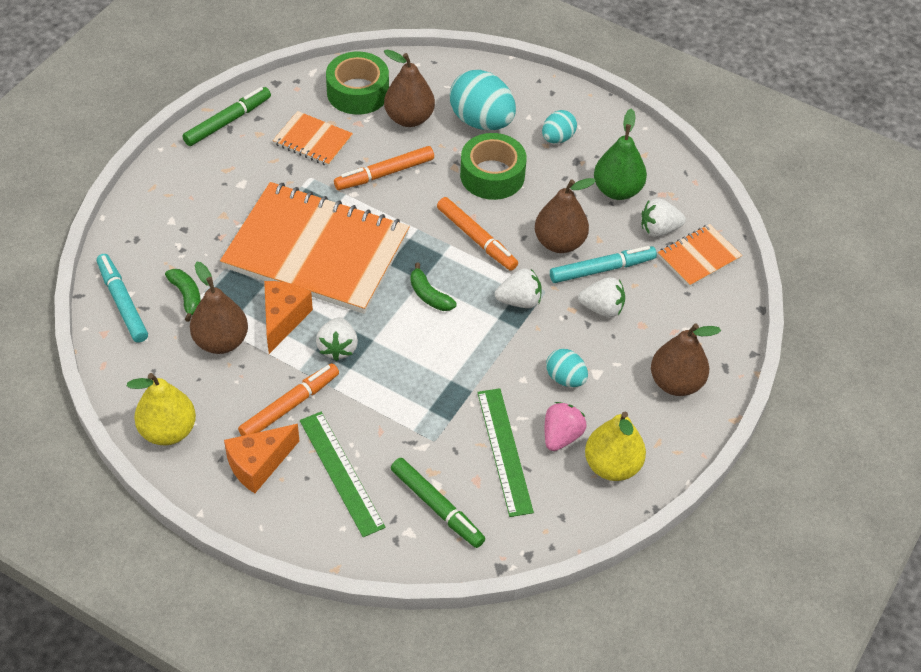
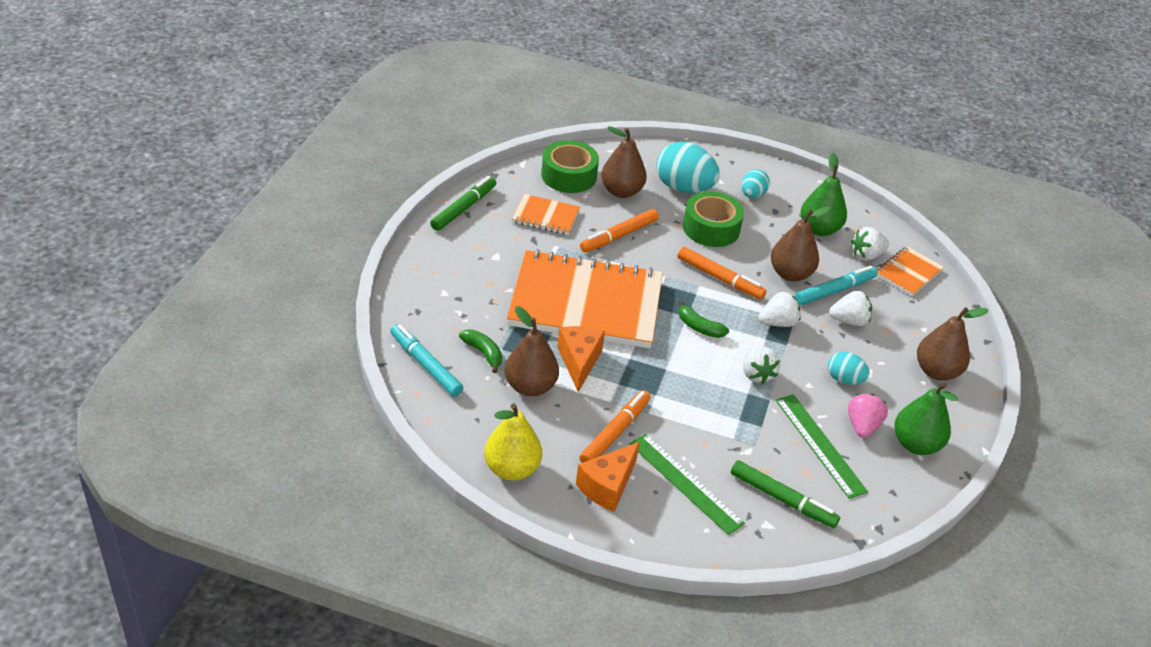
camera: 15 degrees left, 10 degrees down
white strawberry [316,317,358,361] -> white strawberry moved to [743,346,780,384]
yellow pear [585,412,646,481] -> green pear [894,382,958,455]

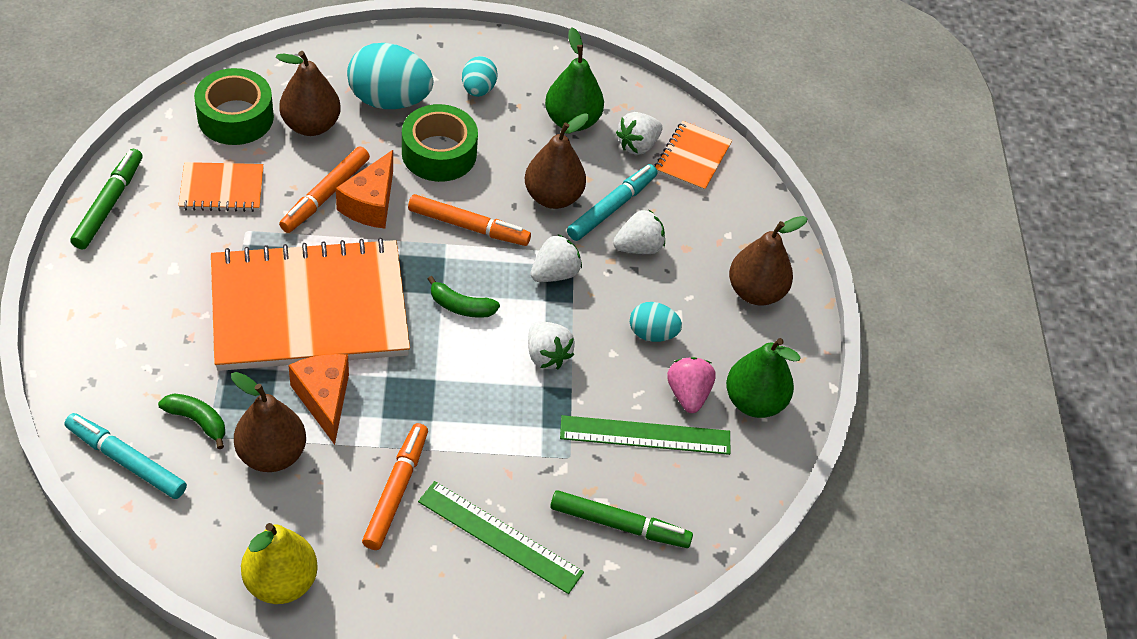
camera: 20 degrees left, 10 degrees up
orange cheese [576,442,640,512] -> orange cheese moved to [336,150,393,229]
green ruler [775,394,868,499] -> green ruler turned 45 degrees counterclockwise [560,415,731,455]

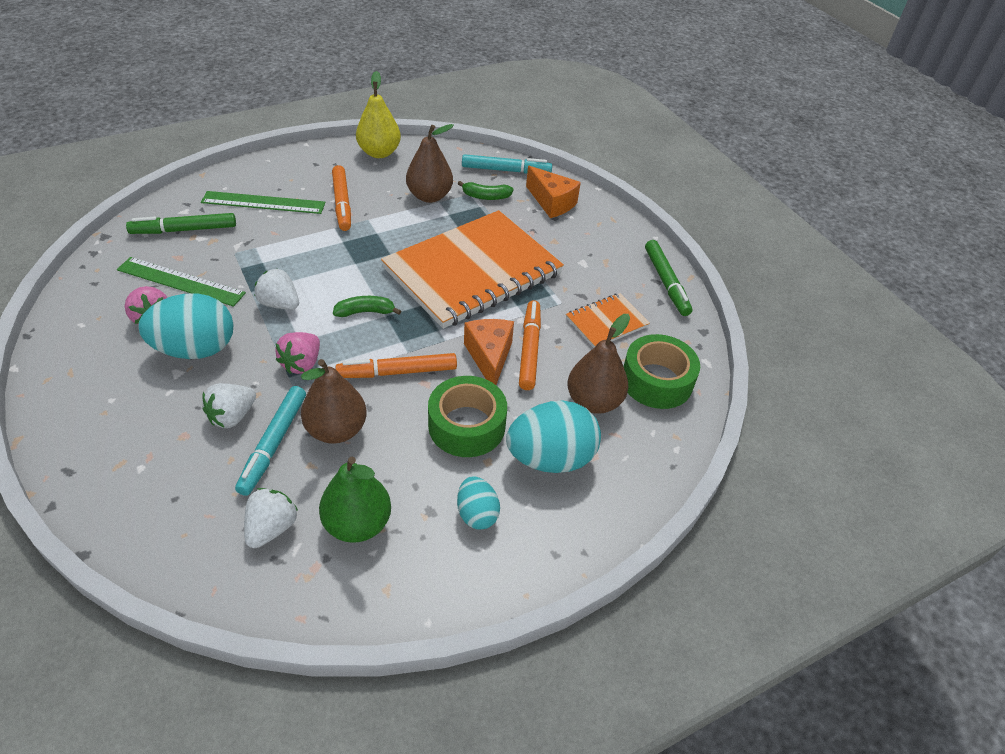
camera: 155 degrees right, 5 degrees down
orange cheese [288,354,349,445] -> orange cheese moved to [526,166,581,218]
white strawberry [531,234,582,282] -> pink strawberry [275,332,320,374]
green ruler [560,415,731,455] -> green ruler turned 45 degrees clockwise [117,257,246,307]
turquoise egg [630,302,682,342] -> turquoise egg [138,293,234,359], size x1.82
orange notebook [655,121,732,192] -> none
green pear [726,338,801,418] -> none
brown pear [729,216,808,305] -> none

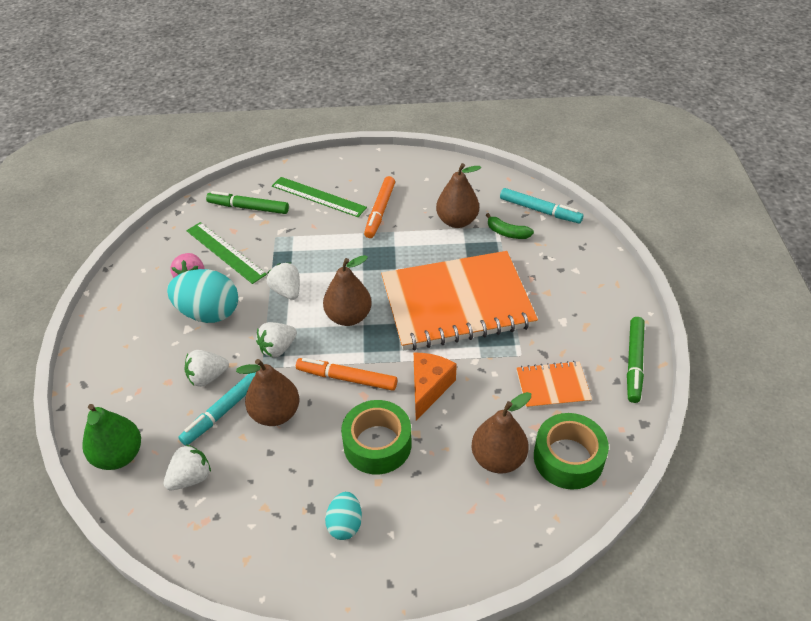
camera: 30 degrees right, 0 degrees up
pink strawberry [275,332,320,374] -> white strawberry [256,322,297,358]
green pear [319,457,391,543] -> green pear moved to [82,404,141,470]
green banana [333,296,401,317] -> brown pear [323,255,372,326]
yellow pear [356,71,401,158] -> none
turquoise egg [506,400,601,473] -> none
orange marker [519,300,541,390] -> none
orange cheese [526,166,581,218] -> none

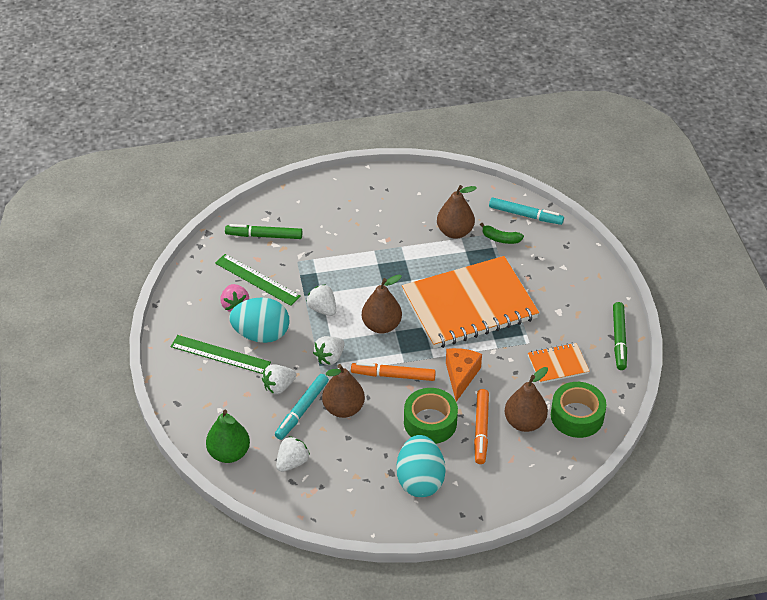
camera: 10 degrees left, 0 degrees up
green ruler [272,177,367,217] -> green ruler moved to [170,335,271,374]
turquoise egg [325,492,362,540] -> turquoise egg [396,435,446,497], size x1.82
orange marker [364,176,395,238] -> orange marker moved to [474,389,489,464]

